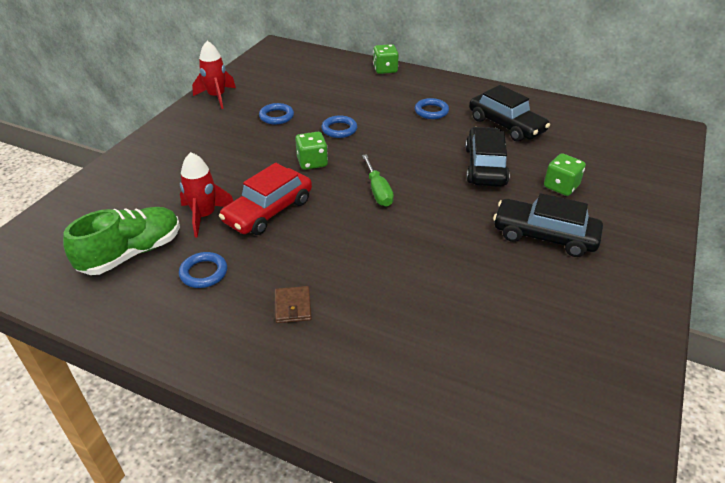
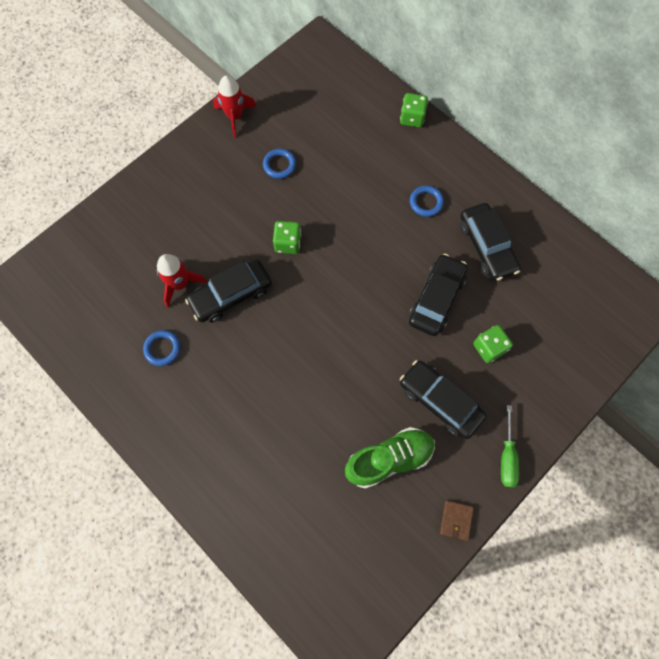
camera: 20 degrees right, 30 degrees up
green shoe [63,207,180,275] -> green shoe moved to [345,427,435,489]
red car [219,163,312,235] -> black car [185,259,272,323]
brown wallet [275,286,312,323] -> brown wallet moved to [440,500,474,541]
blue ring [321,115,357,138] -> none
green screwdriver [362,154,394,207] -> green screwdriver moved to [501,405,519,487]

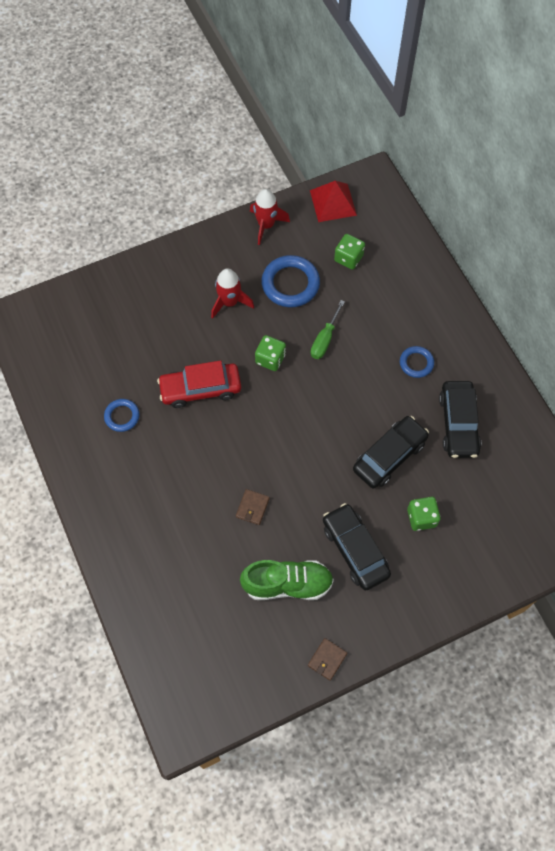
camera: 20 degrees right, 5 degrees down
red rocket [157,254,207,307] -> red rocket moved to [211,268,254,319]
black car [185,259,272,323] -> red car [157,360,241,408]
blue ring [263,149,296,179] -> blue ring [261,255,320,307], size x1.75
green dice [400,93,428,127] -> green dice moved to [334,234,365,270]
green screwdriver [501,405,519,487] -> green screwdriver moved to [311,300,345,359]
none -> brown wallet [236,489,270,525]
none -> red pyramid [310,181,357,222]

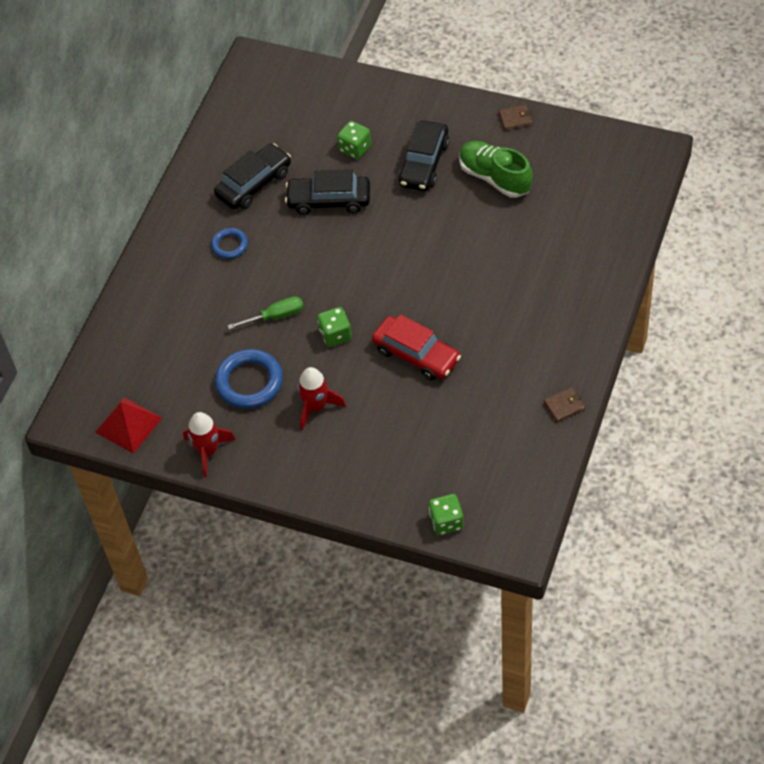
camera: 130 degrees left, 10 degrees down
blue ring [104,399,140,432] -> none
brown wallet [236,489,270,525] -> brown wallet moved to [544,387,585,422]
green dice [334,234,365,270] -> green dice moved to [429,494,464,535]

